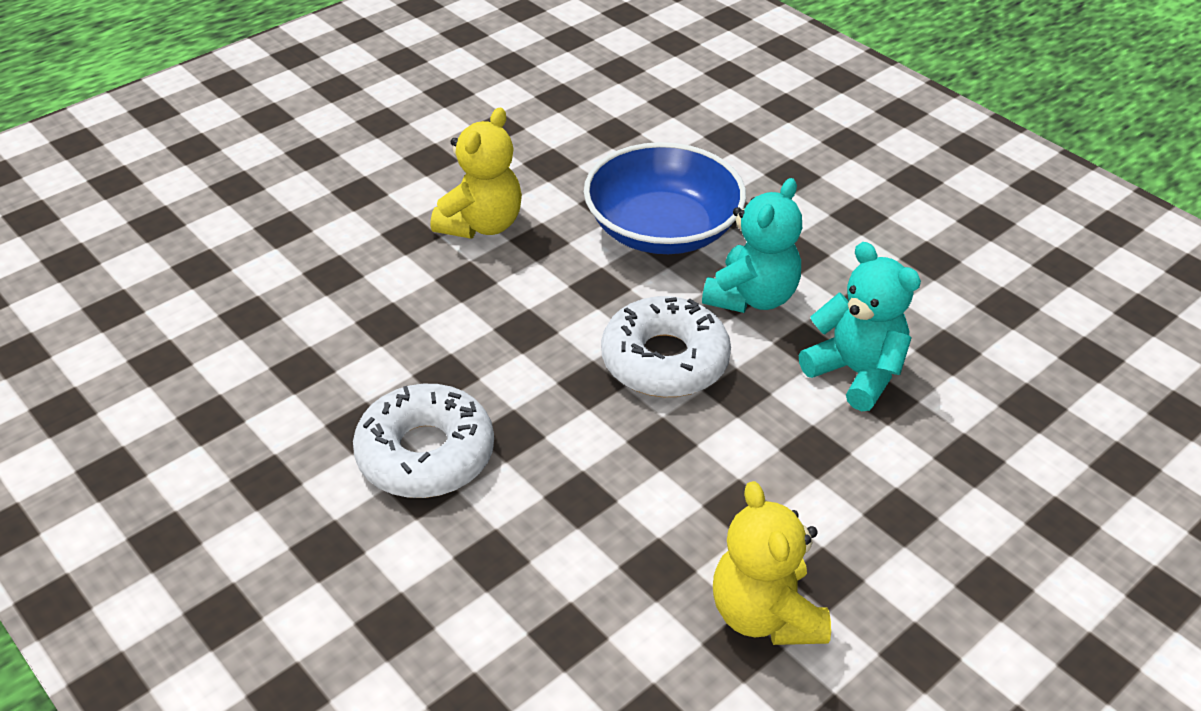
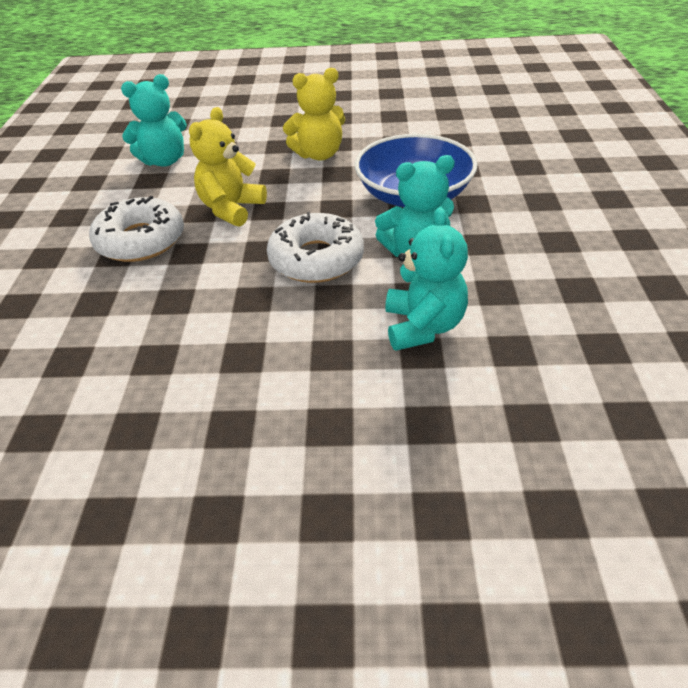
camera: 45 degrees right, 0 degrees up
yellow teddy bear [713,481,831,645] -> yellow teddy bear moved to [189,107,267,227]
none -> turquoise teddy bear [121,74,187,167]

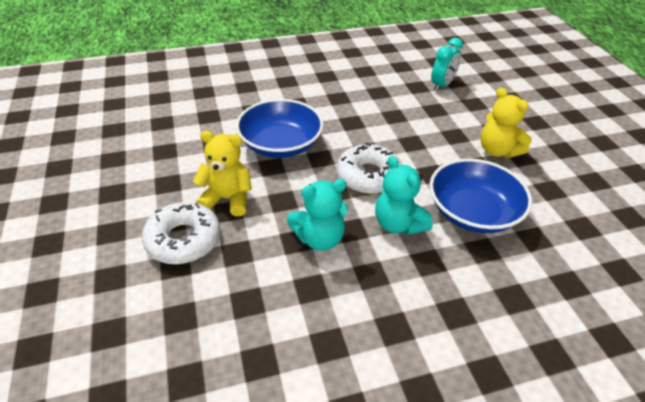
camera: 70 degrees right, 0 degrees up
white donut [89,196,184,262] -> white donut moved to [142,202,220,264]
turquoise teddy bear [121,74,187,167] -> turquoise clock [431,38,463,91]
yellow teddy bear [189,107,267,227] -> yellow teddy bear moved to [193,131,252,216]
none -> blue bowl [236,99,324,158]

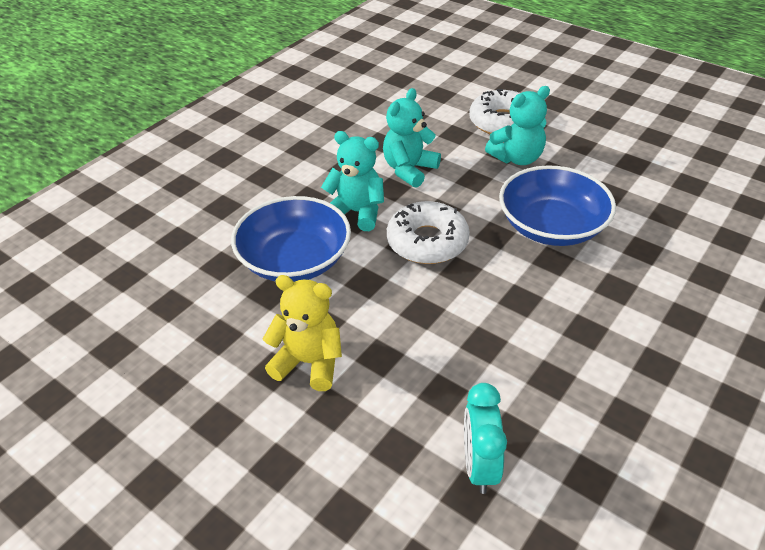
camera: 145 degrees right, 0 degrees up
yellow teddy bear [193,131,252,216] -> turquoise teddy bear [485,86,550,165]

